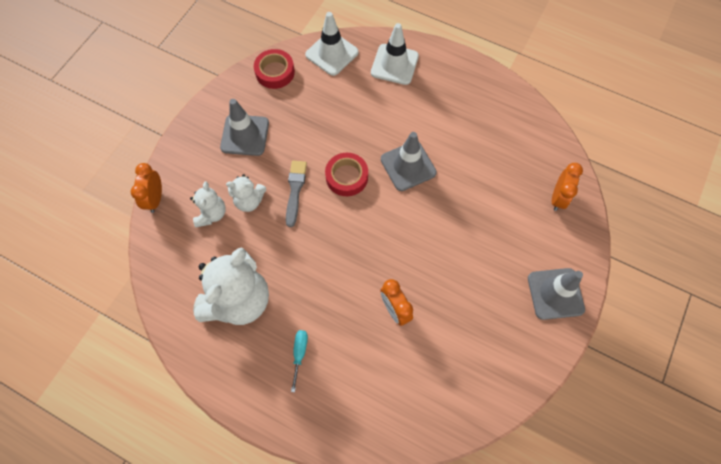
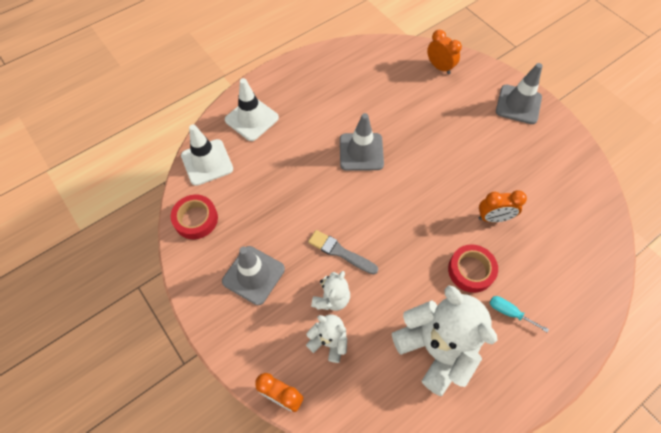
camera: 65 degrees left, 5 degrees down
red tape [325,153,368,196] -> red tape moved to [448,244,498,293]

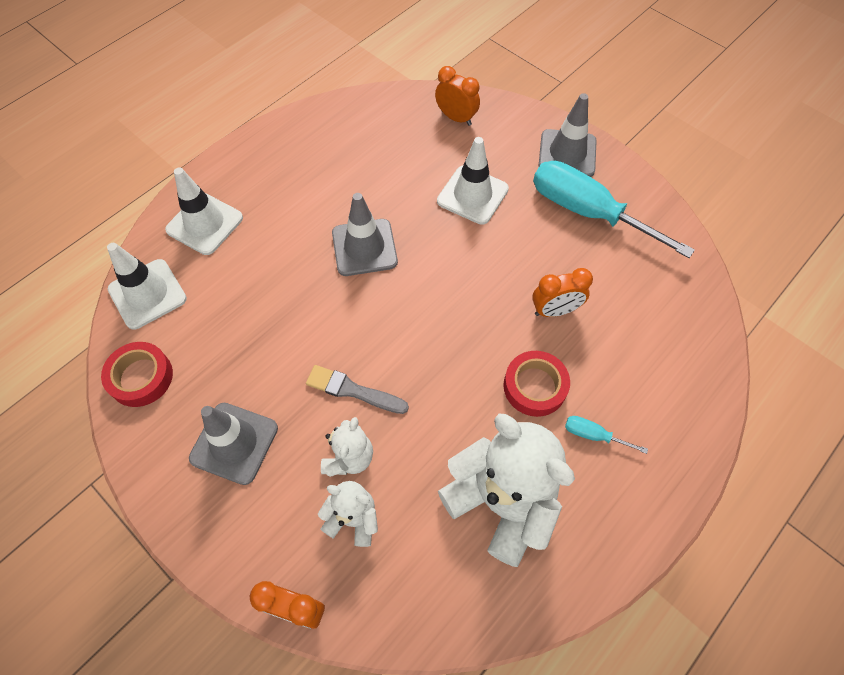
camera: 10 degrees left, 0 degrees up
none -> white traffic cone [437,137,509,225]
none -> turquoise screwdriver [533,161,695,258]

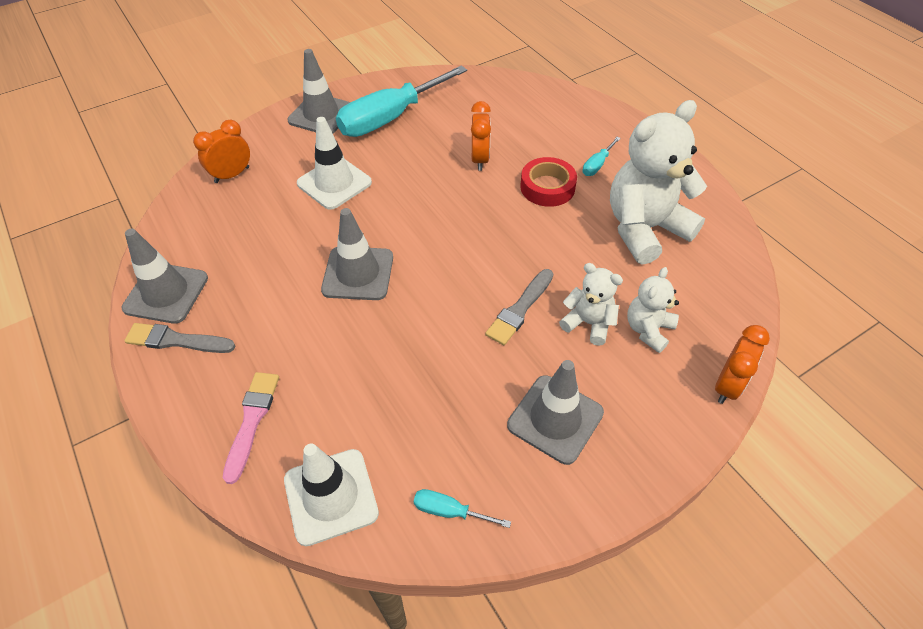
camera: 75 degrees left, 10 degrees down
red tape [101,342,173,407] -> turquoise screwdriver [414,489,511,528]
white traffic cone [165,167,243,255] -> pink brush [223,372,279,484]
none -> grey traffic cone [122,229,208,324]
none -> grey brush [124,323,235,353]

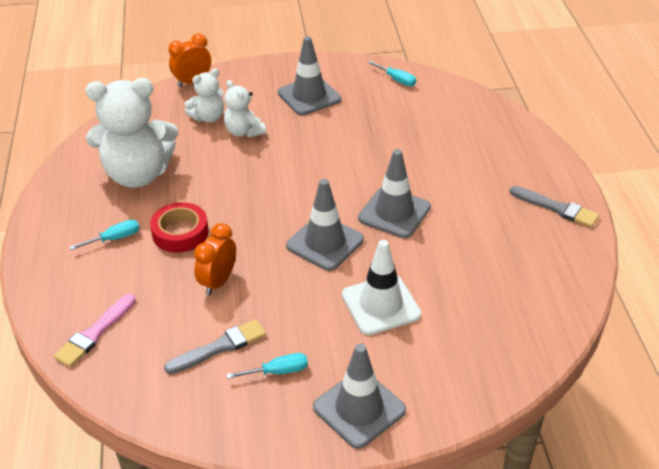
camera: 155 degrees left, 10 degrees down
grey traffic cone [122,229,208,324] -> grey traffic cone moved to [286,179,364,271]
orange clock [193,120,250,183] -> none
pink brush [223,372,279,484] -> pink brush moved to [54,294,136,367]
white traffic cone [284,444,379,546] -> none
turquoise screwdriver [336,65,467,137] -> turquoise screwdriver [226,353,308,379], size x0.41
grey brush [485,269,553,345] -> grey brush moved to [164,319,266,374]

